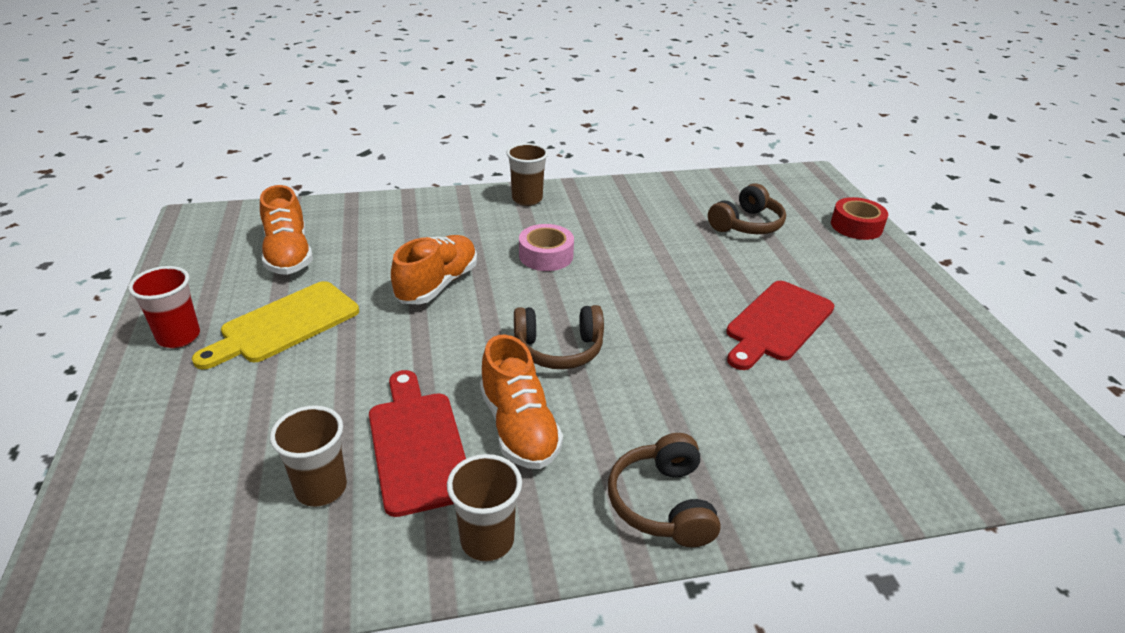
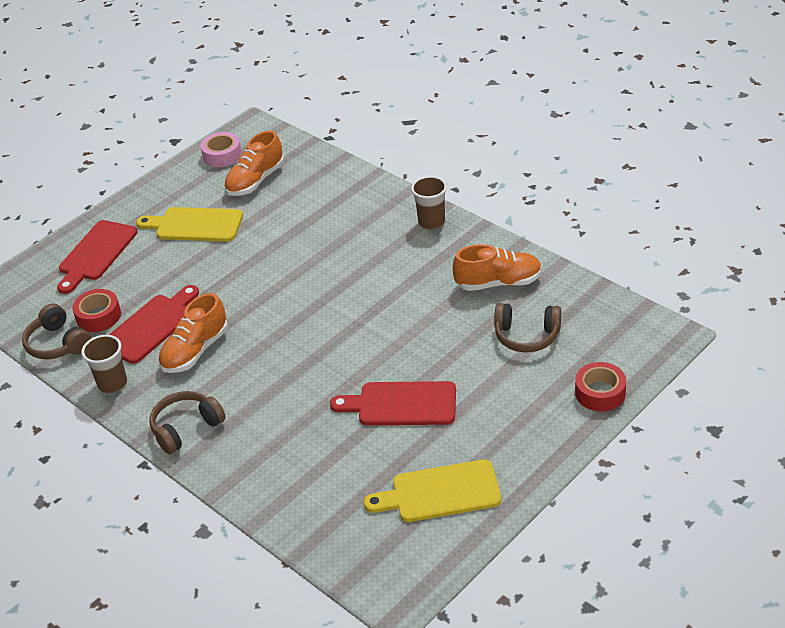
camera: 60 degrees right, 5 degrees up
red cup [128,266,200,348] -> none
brown cup [270,405,347,507] -> red tape [72,289,121,332]
orange shoe [391,235,477,304] -> orange shoe moved to [452,244,542,291]
brown headphones [514,305,604,369] -> brown headphones moved to [22,304,91,359]
pink tape [519,224,574,271] -> pink tape moved to [200,132,242,167]
none -> red cutting board [57,220,138,294]
none -> yellow cutting board [364,459,501,522]

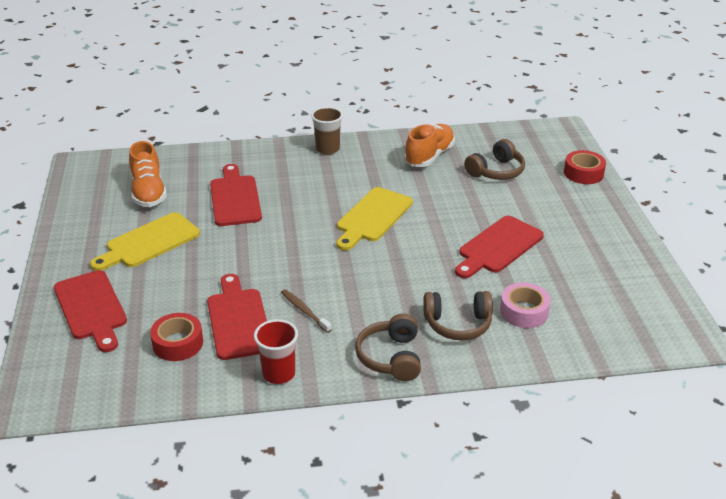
camera: 55 degrees left, 5 degrees down
brown headphones [22,304,91,359] -> brown headphones moved to [423,291,493,340]
brown cup [81,335,127,393] -> red cup [254,319,298,384]
orange shoe [158,293,228,373] -> brown toothbrush [281,289,332,333]
pink tape [200,132,242,167] -> pink tape moved to [500,283,551,328]
yellow cutting board [364,459,501,522] -> yellow cutting board moved to [336,187,413,250]
none -> red cutting board [210,164,262,226]

